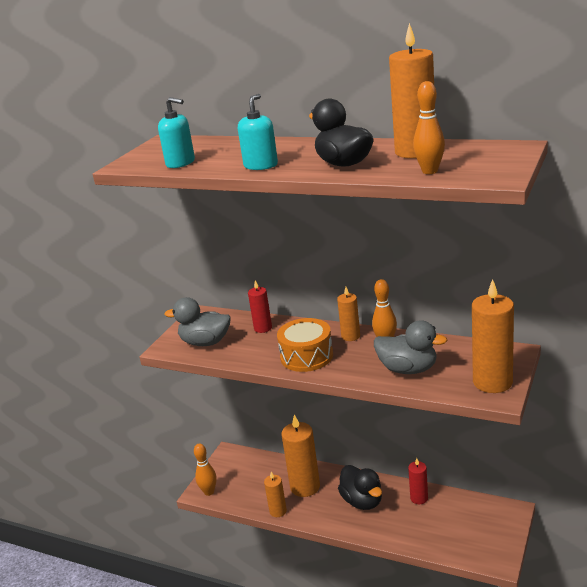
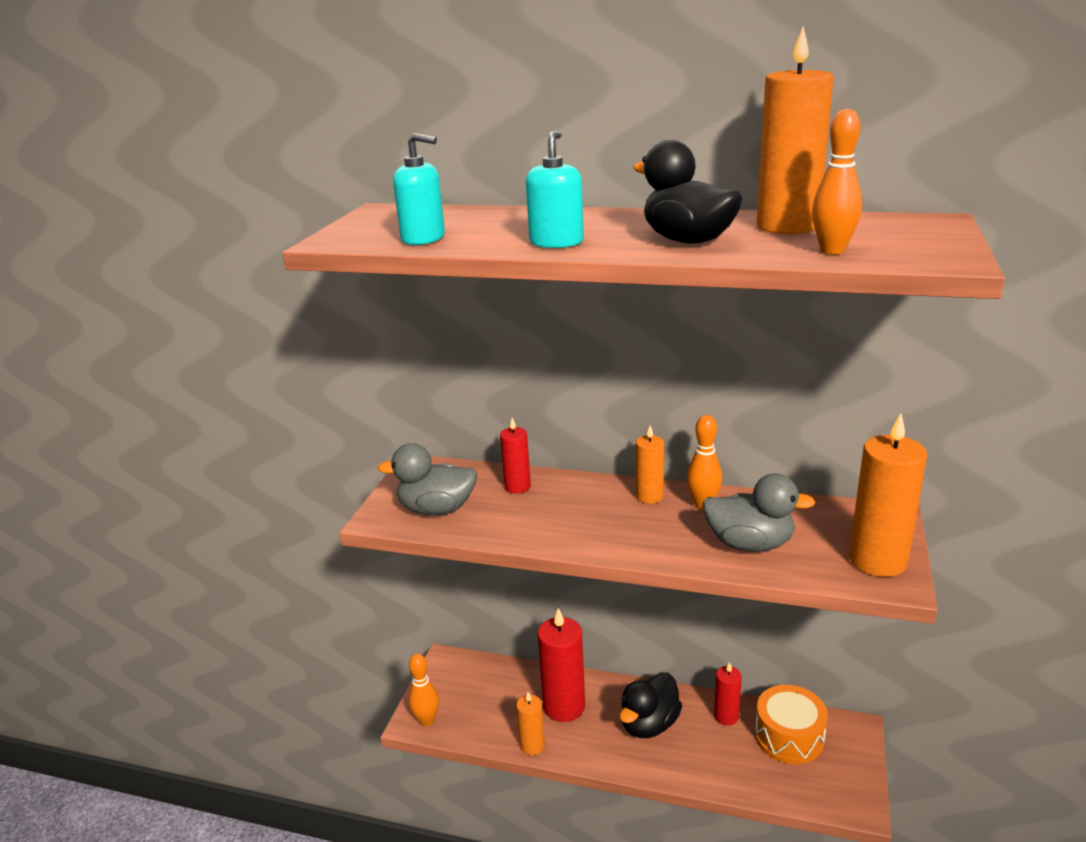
camera: 10 degrees left, 0 degrees up
orange drum [277,318,333,372] -> orange drum moved to [755,685,828,764]
orange candle [281,415,320,497] -> red candle [538,608,585,722]
black duck [338,465,382,510] -> black duck turned 75 degrees clockwise [619,672,682,738]

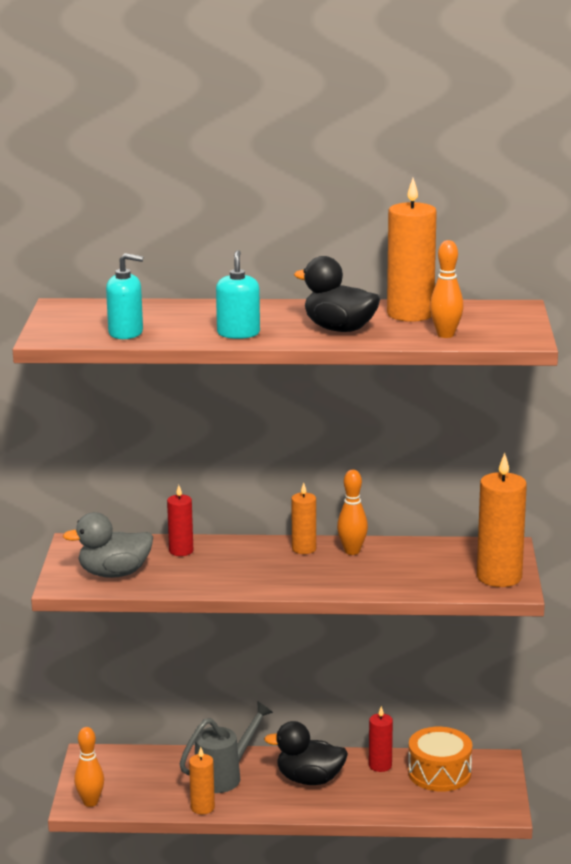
camera: 15 degrees left, 5 degrees down
red candle [538,608,585,722] -> grey watering can [180,702,273,793]
black duck [619,672,682,738] -> black duck turned 75 degrees clockwise [264,721,348,785]
grey duck [702,474,816,552] -> none

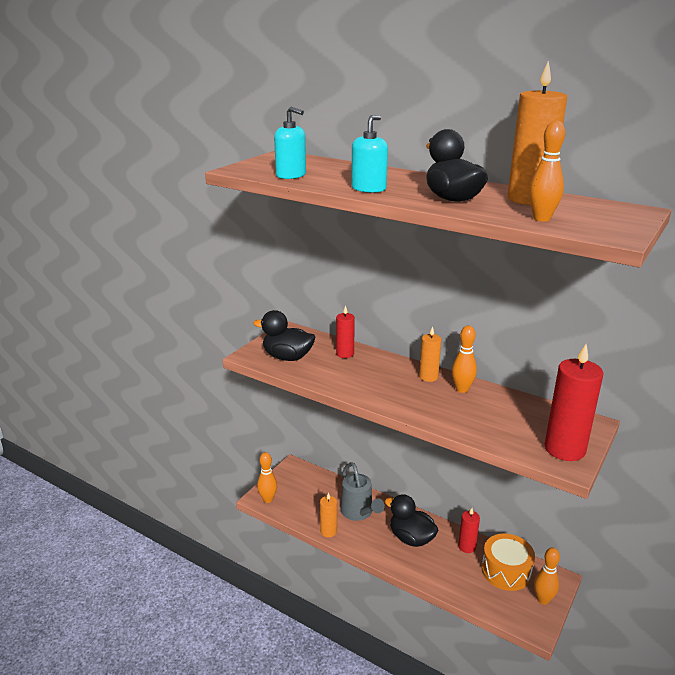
camera: 30 degrees right, 5 degrees up
grey duck [63,512,153,578] -> black duck [253,310,315,361]
grey watering can [180,702,273,793] -> grey watering can turned 75 degrees clockwise [340,462,385,521]
orange candle [477,453,527,587] -> red candle [544,344,603,461]
none -> orange bowling pin [534,547,560,605]

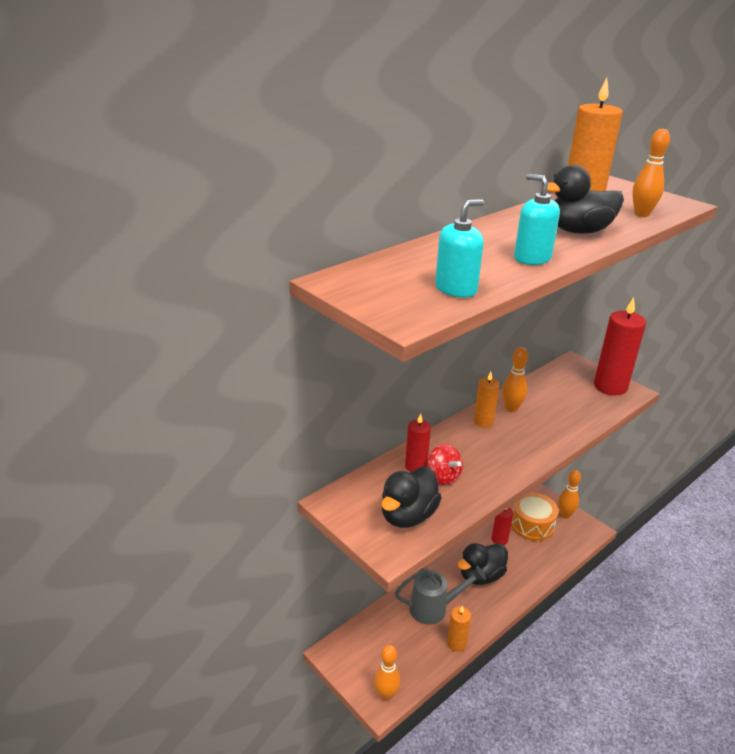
camera: 75 degrees left, 5 degrees up
none -> red spinning top [428,444,463,485]

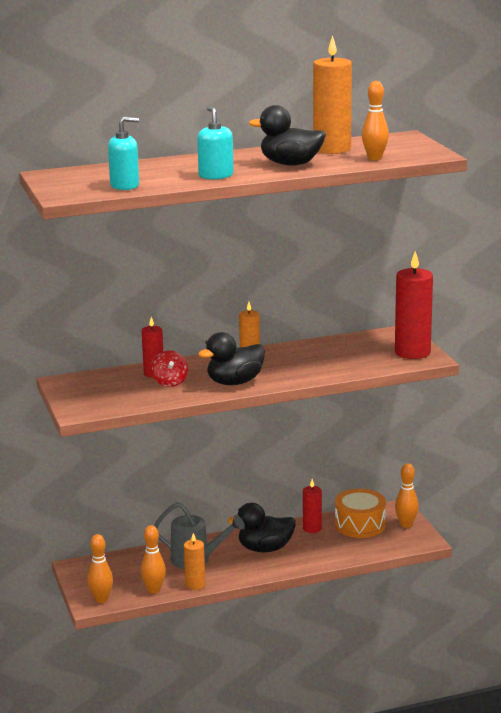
camera: 25 degrees right, 10 degrees down
black duck [381,467,442,528] -> black duck moved to [198,332,265,385]
orange bowling pin [502,347,528,412] -> orange bowling pin moved to [141,525,166,594]

